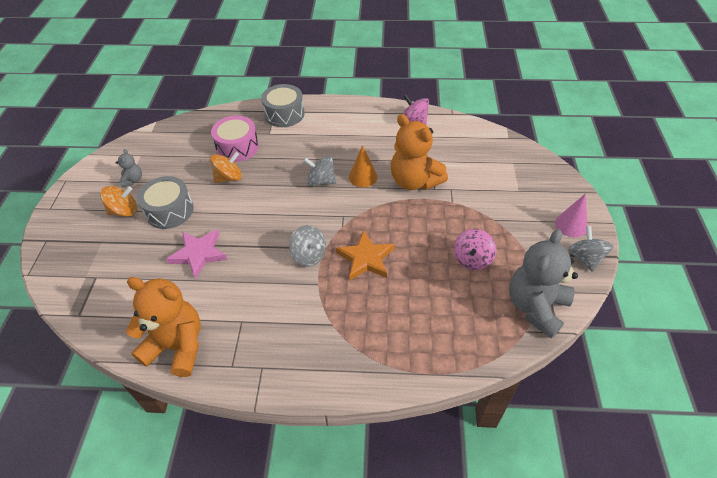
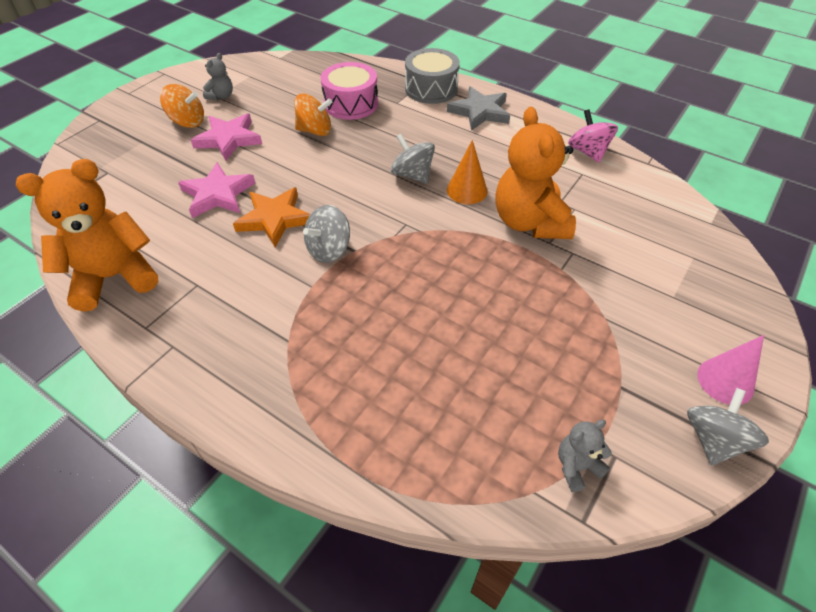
camera: 30 degrees right, 0 degrees up
orange teddy bear [126,277,201,377] -> orange teddy bear turned 75 degrees counterclockwise [16,159,158,312]
grey drum [137,176,194,229] -> pink star [191,114,262,161]
grey spinning top [289,225,326,267] -> grey spinning top turned 60 degrees clockwise [303,205,350,263]
orange star [336,230,395,280] -> orange star moved to [233,187,310,247]
pink spinning top [454,229,497,270] -> none
grey teddy bear [509,229,578,339] -> grey teddy bear [558,420,612,492], size x0.45
none -> grey star [447,86,510,131]

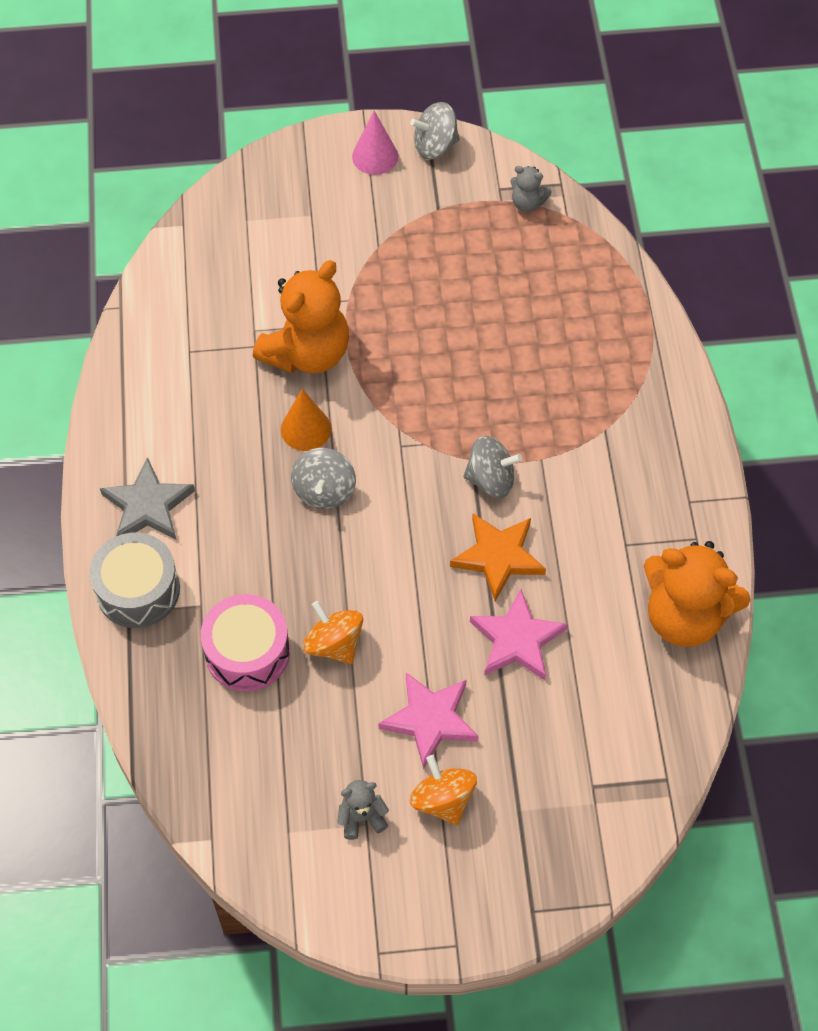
camera: 130 degrees left, 10 degrees up
pink spinning top [568,109,618,163] -> none

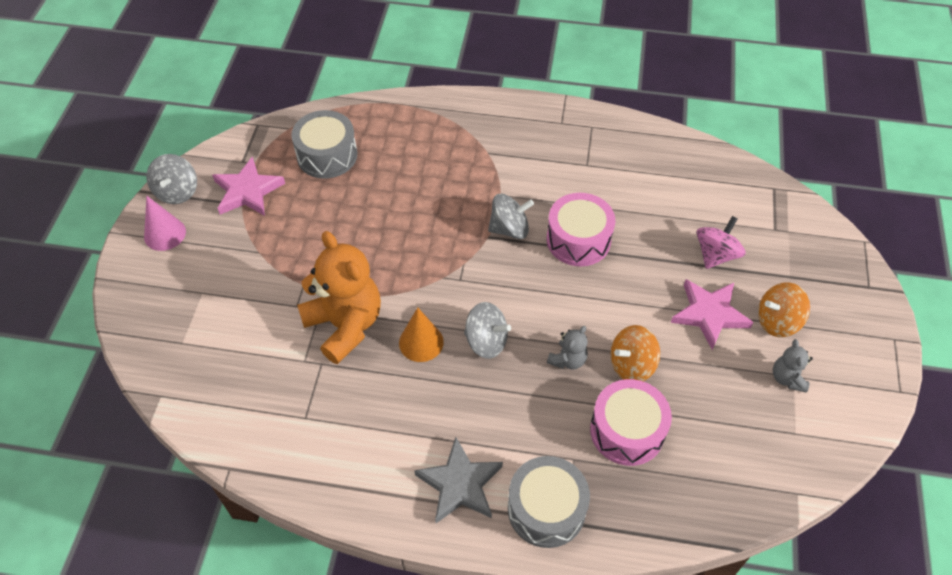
camera: 75 degrees left, 5 degrees down
orange star [450,513,546,601] -> pink drum [546,193,615,266]
grey spinning top [463,435,522,498] -> grey spinning top turned 60 degrees clockwise [488,194,534,239]
pink star [470,589,568,680] -> pink star moved to [212,156,285,216]
grey teddy bear [510,166,552,212] -> grey teddy bear moved to [547,326,588,370]
orange teddy bear [644,541,751,647] -> none
none -> grey drum [291,110,357,179]
none -> pink spinning top [697,216,745,269]

